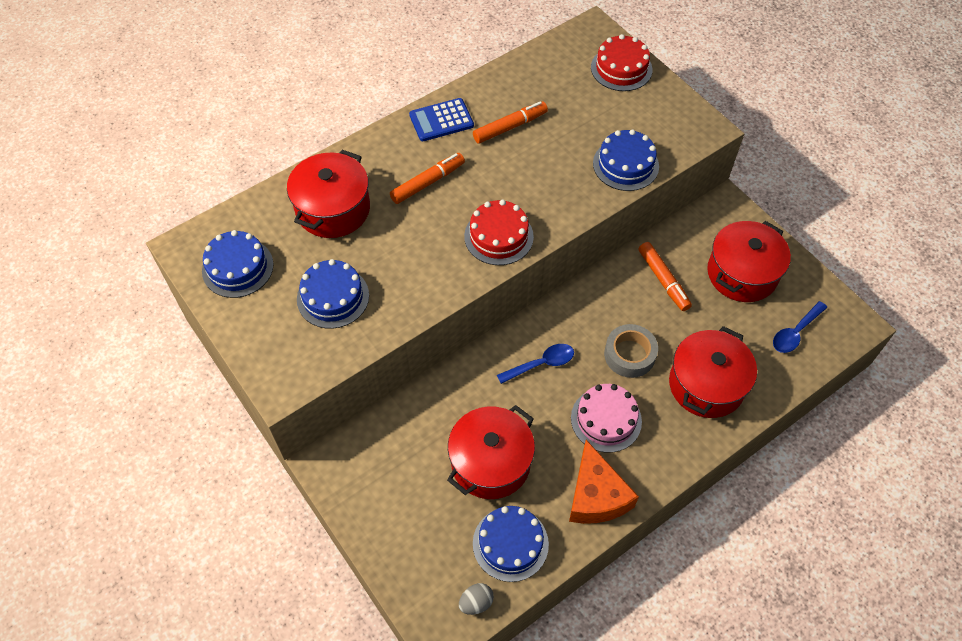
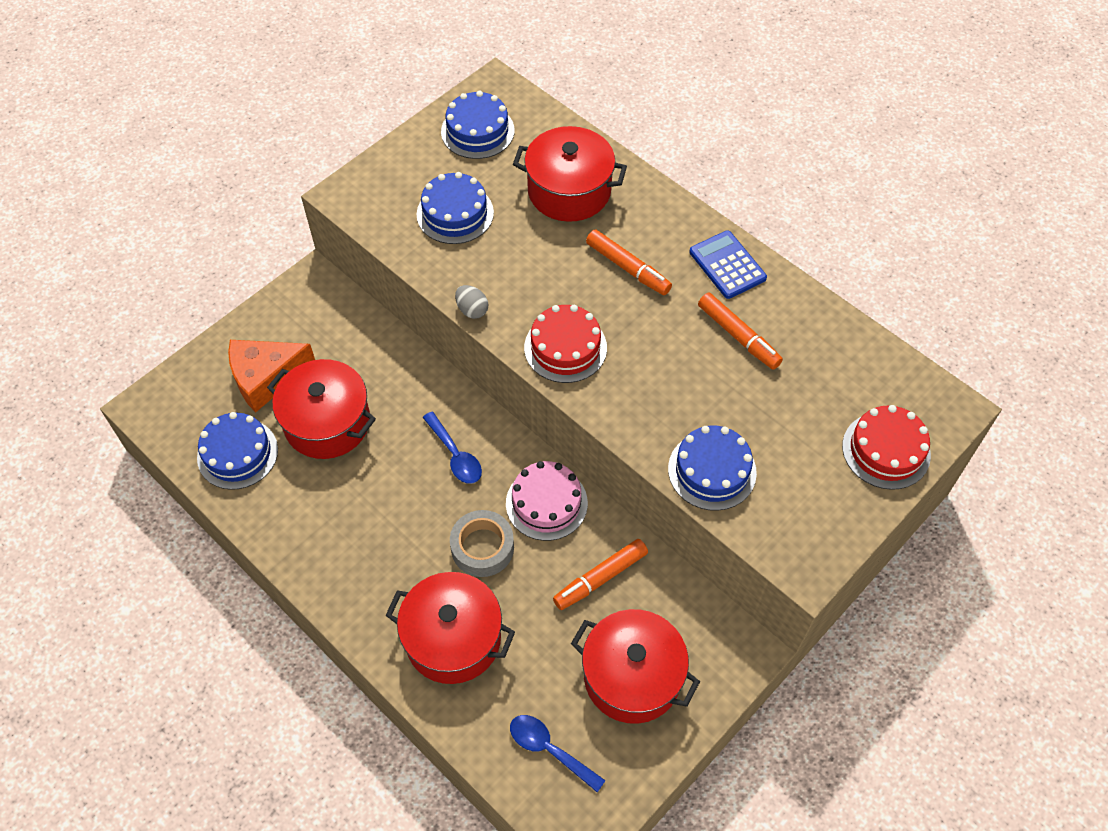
camera: 80 degrees right, 0 degrees up
grey egg [459,583,494,615] -> grey egg moved to [455,285,488,319]
orange cheese [569,440,639,524] -> orange cheese moved to [228,340,315,412]
pink cake [571,384,642,453] -> pink cake moved to [506,461,588,541]

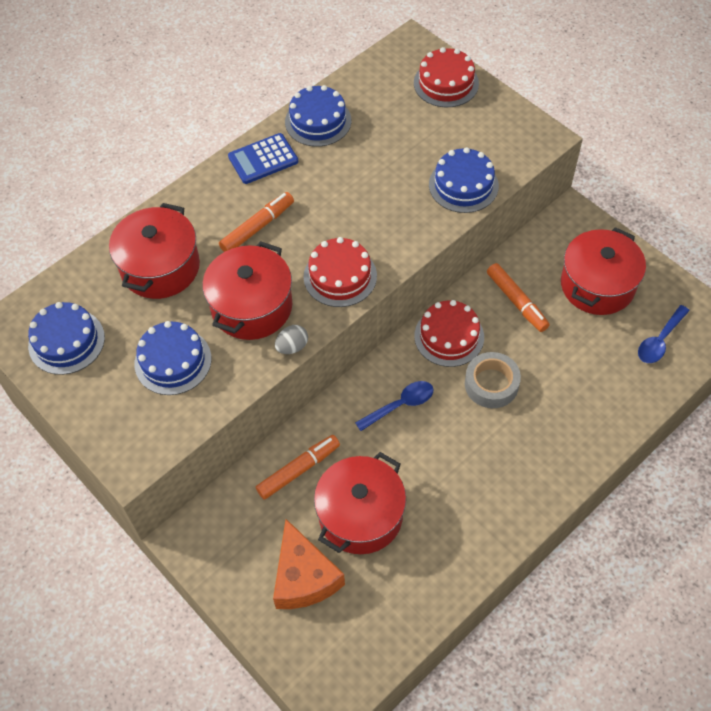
camera: 85 degrees left, 0 degrees up
blue cake [197,412,278,490] -> blue cake moved to [285,85,351,147]
red pot [385,572,515,684] -> red pot moved to [202,241,292,340]
pink cake [506,461,588,541] -> red cake [414,300,484,367]
orange marker [698,293,783,370] -> orange marker moved to [256,435,340,500]

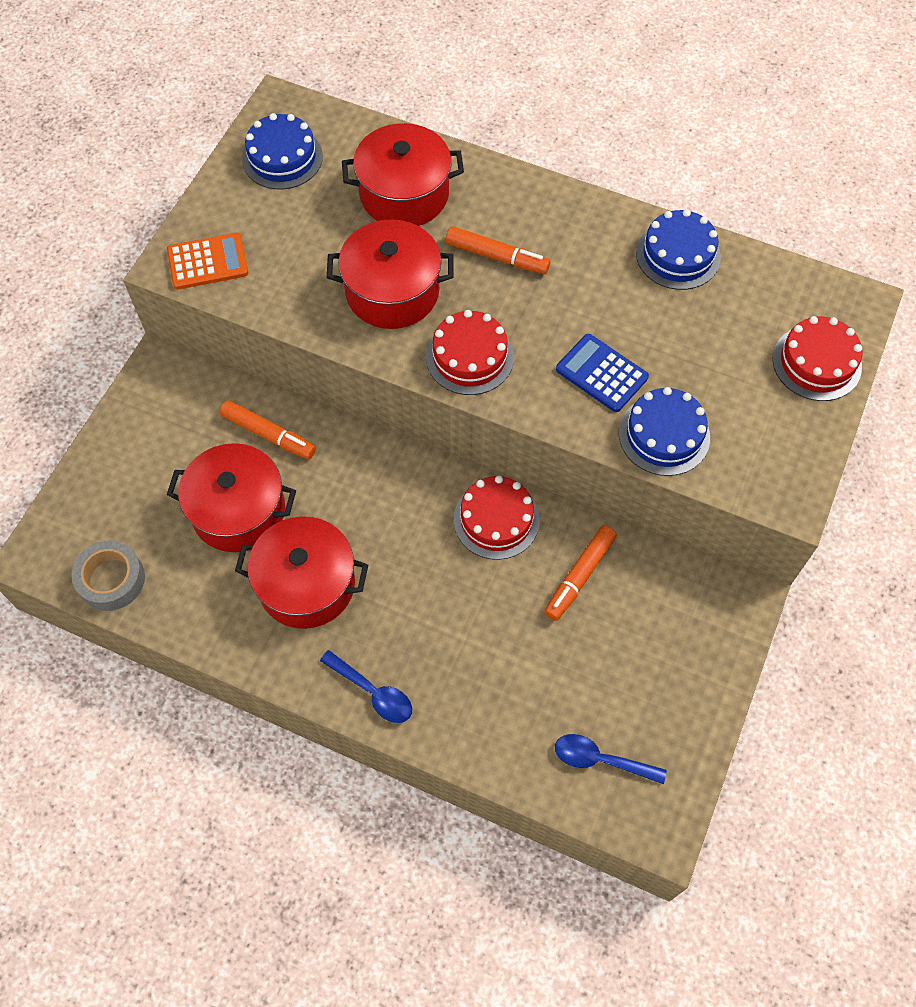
camera: 65 degrees right, 5 degrees up
blue cake [134,321,212,395] -> none
blue calculator [228,133,298,184] -> blue calculator moved to [556,334,649,412]
orange cheese [273,519,345,609] -> none
grey egg [275,325,308,354] -> none
blue spoon [355,381,433,431] -> blue spoon moved to [320,650,412,723]
grey tape [465,352,521,408] -> grey tape moved to [71,540,145,611]
red pot [561,227,646,315] -> red pot moved to [235,516,368,629]
none -> orange calculator [167,233,249,290]

